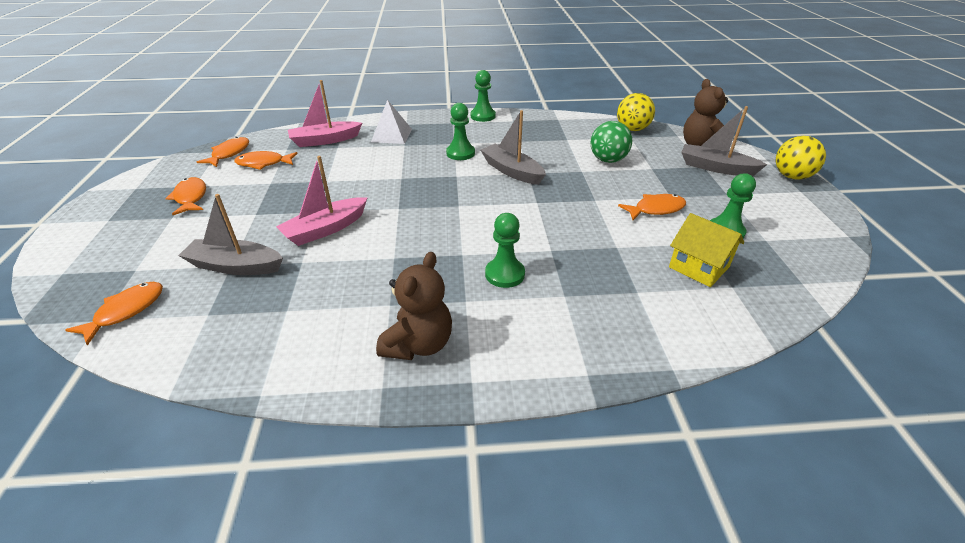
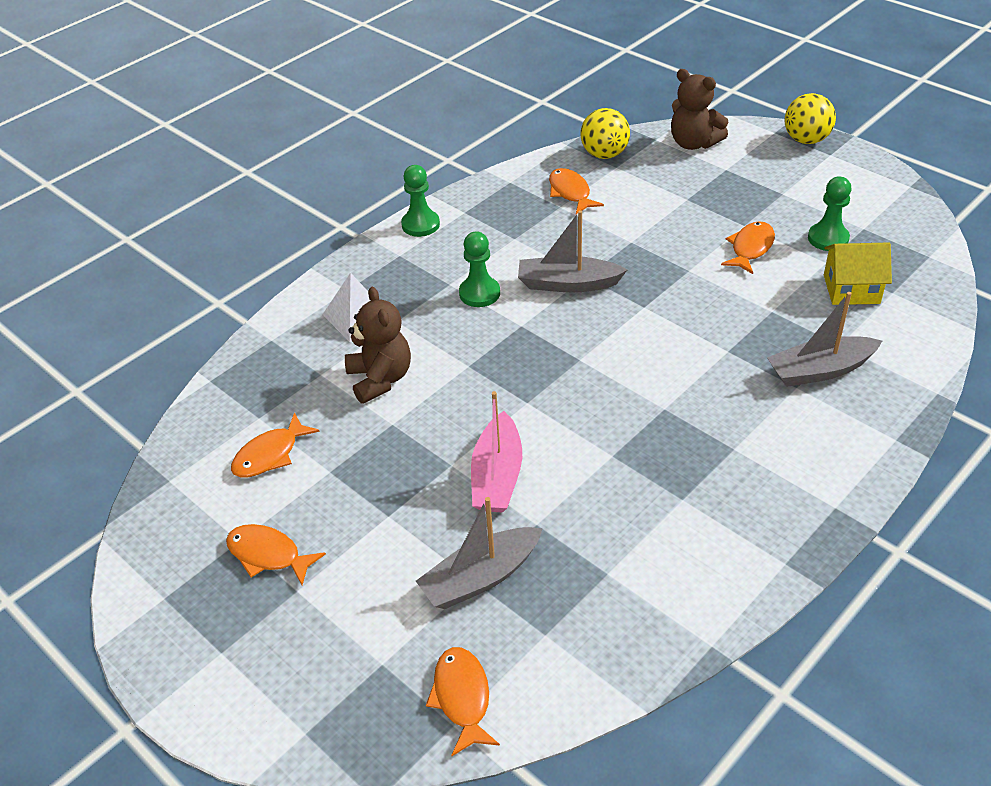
camera: 40 degrees left, 5 degrees up
orange fish [197,137,249,167] -> orange fish moved to [549,168,604,214]
pink boat [288,80,362,147] -> none
brown teddy bear [376,252,452,360] -> brown teddy bear moved to [345,287,411,404]
green pawn [485,213,525,288] -> none
green ball [590,121,632,163] -> none
grey boat [681,106,767,176] -> grey boat moved to [767,292,882,387]

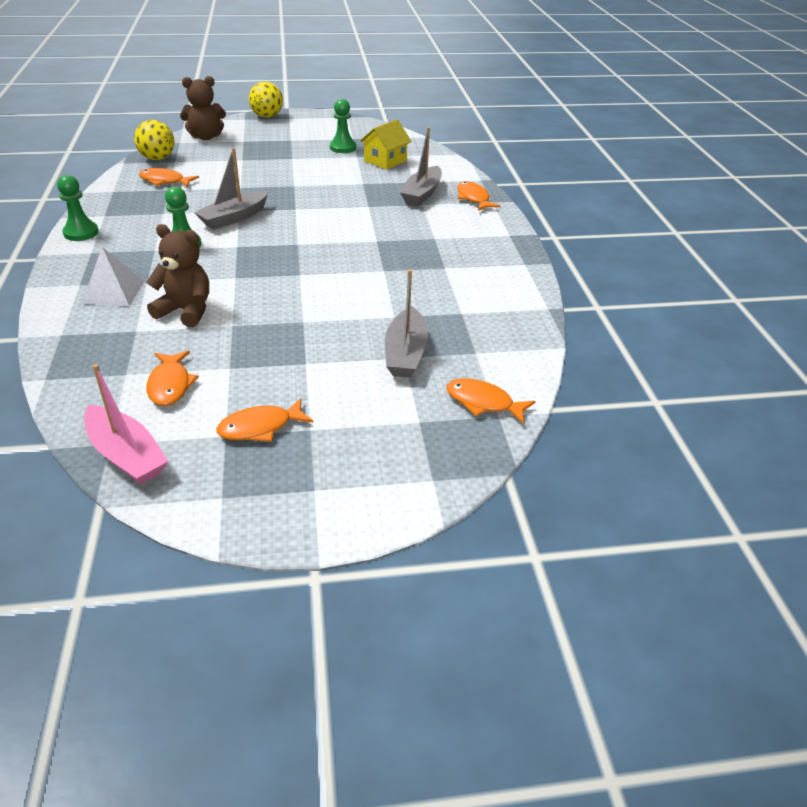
camera: 55 degrees left, 5 degrees down
pink boat [471,391,522,512] -> pink boat moved to [84,364,168,484]
orange fish [721,221,775,274] -> orange fish moved to [457,182,501,211]

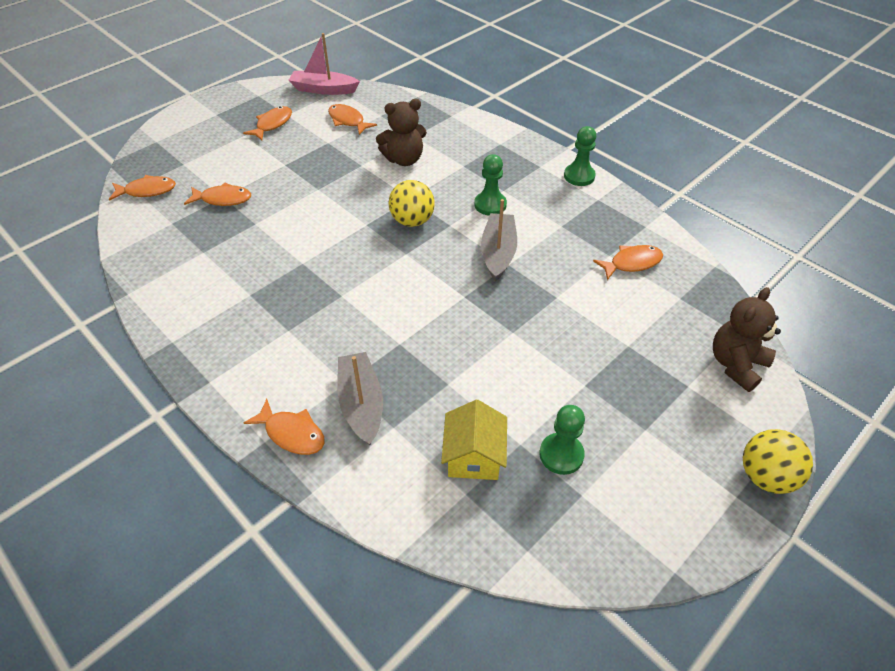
camera: 145 degrees right, 10 degrees up
white pyramid [82,247,144,306] -> none
yellow ball [134,120,174,160] -> yellow ball moved to [389,180,435,227]
grey boat [385,270,428,378] -> orange fish [184,182,251,206]

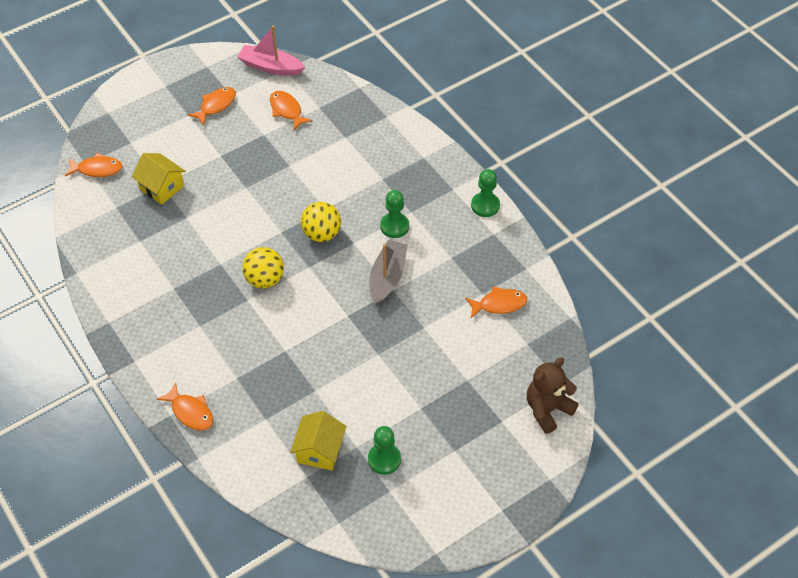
camera: 10 degrees right, 5 degrees up
orange fish [184,182,251,206] -> yellow house [131,153,186,205]
grey boat [337,352,383,445] -> none
brown teddy bear [376,99,427,166] -> none
yellow ball [743,429,813,494] -> yellow ball moved to [242,247,284,289]

